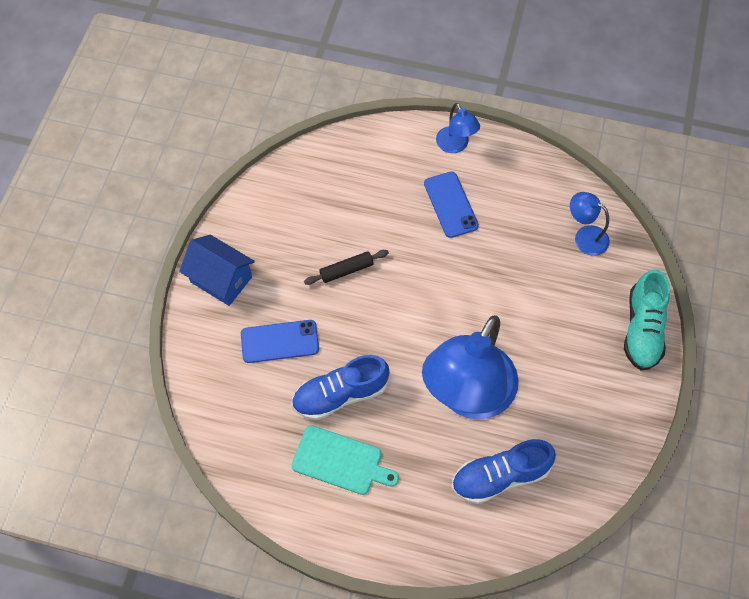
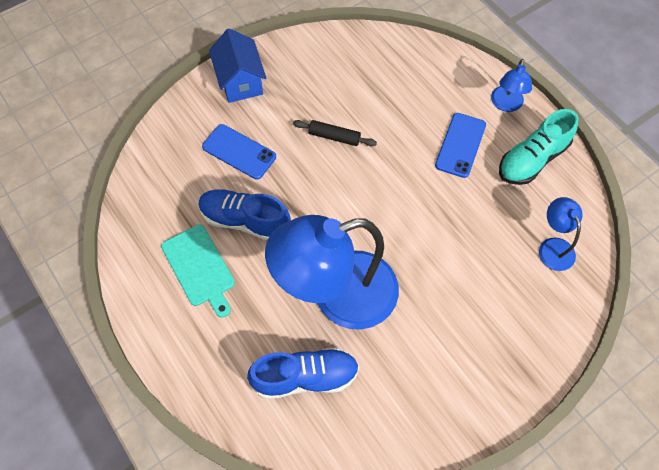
camera: 40 degrees right, 0 degrees up
blue shoe [452,439,556,504] -> blue shoe turned 150 degrees clockwise [247,347,359,399]
turquoise shoe [624,269,670,370] -> turquoise shoe moved to [499,109,579,185]

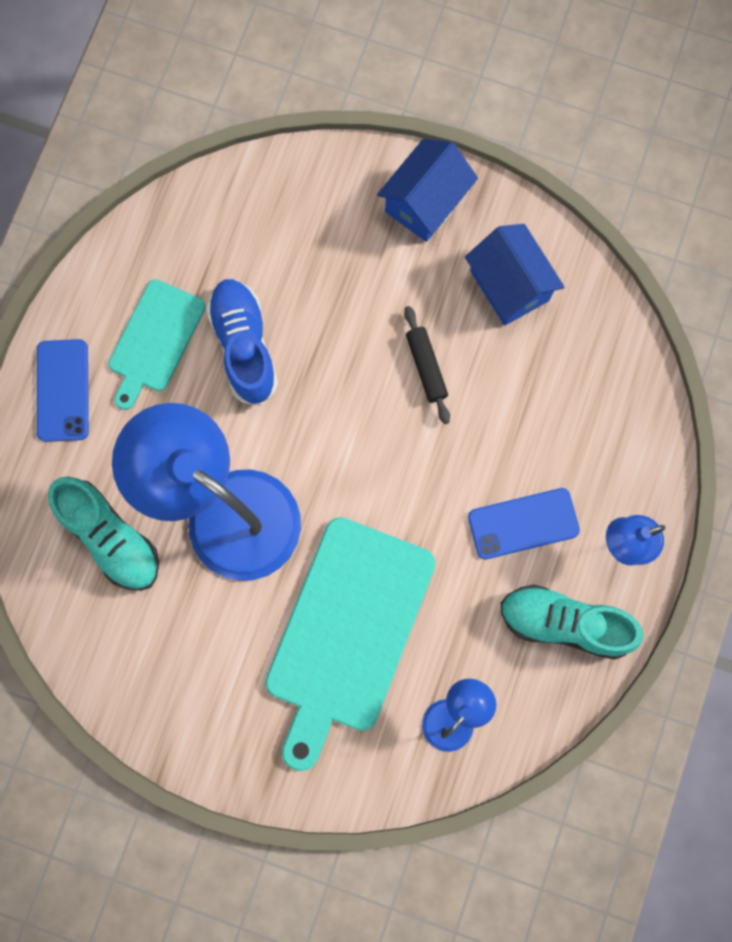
camera: 55 degrees right, 15 degrees up
blue phone [202,124,276,179] -> blue phone moved to [37,339,89,442]
blue shoe [247,347,359,399] -> turquoise shoe [48,477,159,591]
none -> turquoise cutting board [265,517,435,771]
none -> blue house [465,224,564,326]

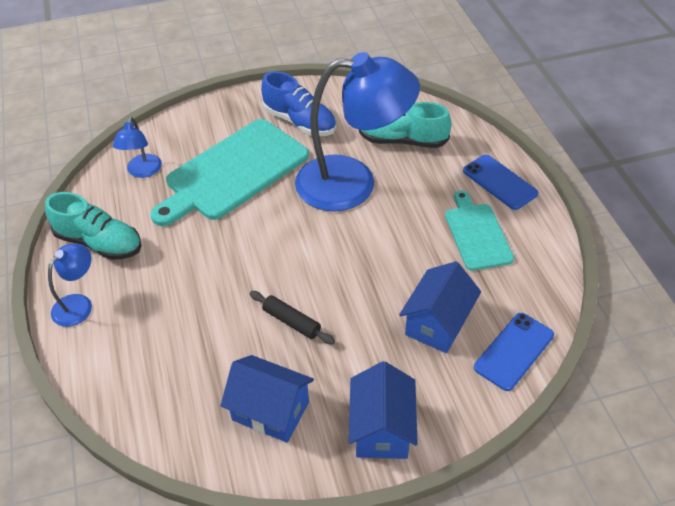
camera: 145 degrees right, 30 degrees down
blue shoe [206,279,278,406] -> blue shoe moved to [261,71,336,136]
turquoise cutting board [265,517,435,771] -> turquoise cutting board turned 120 degrees counterclockwise [150,119,309,226]
blue phone [468,488,580,560] -> blue phone moved to [474,313,554,391]
turquoise shoe [500,585,643,659] -> turquoise shoe turned 45 degrees clockwise [45,192,141,260]
none -> blue house [399,261,481,353]

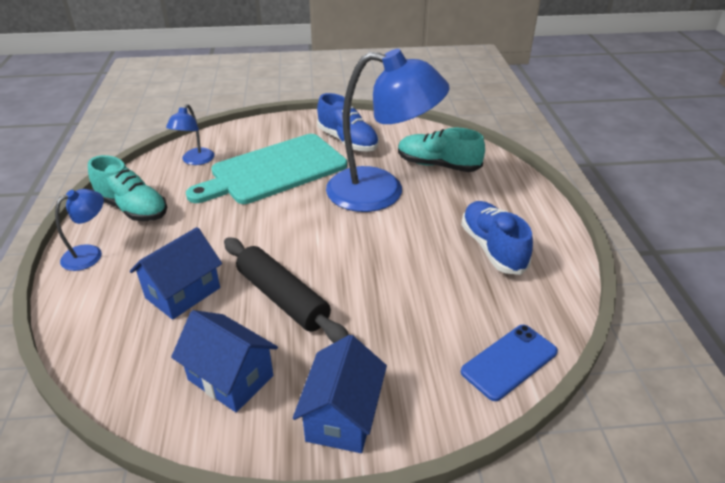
camera: 10 degrees right, 10 degrees down
black rolling pin [250,291,335,344] -> black rolling pin [224,238,349,343], size x1.80
blue house [399,261,481,353] -> blue house moved to [130,227,222,320]
turquoise cutting board [445,190,514,271] -> blue shoe [461,201,533,275]
blue phone [463,155,538,210] -> none

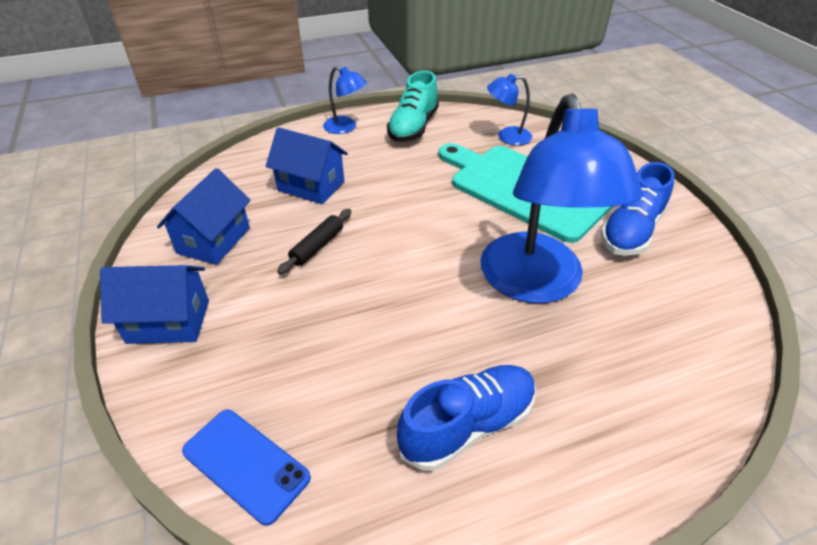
camera: 75 degrees right, 5 degrees up
black rolling pin [224,238,349,343] -> black rolling pin [277,209,351,275], size x0.56
turquoise shoe [398,128,485,172] -> none

